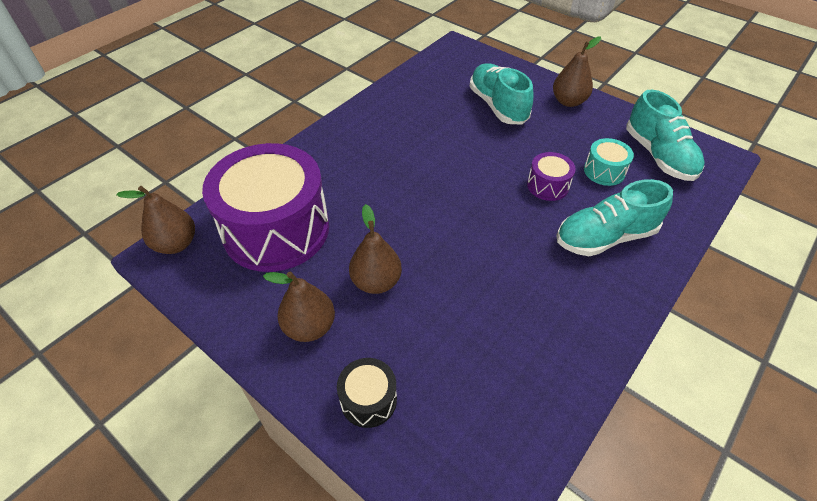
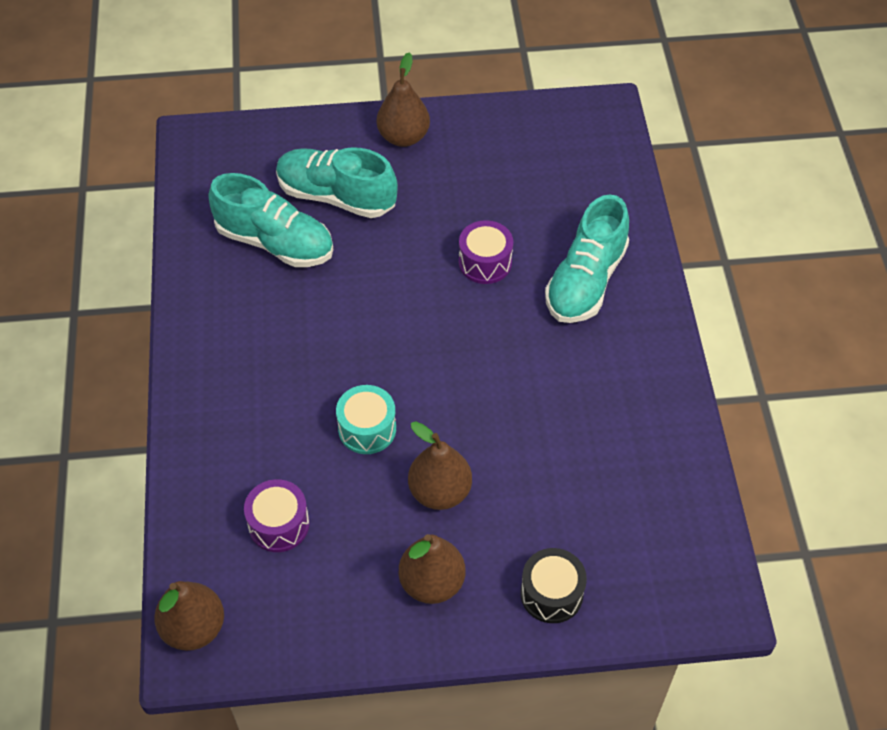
camera: 45 degrees left, 5 degrees up
purple drum [202,143,329,272] -> purple drum [244,479,310,552], size x0.42
turquoise drum [584,138,634,186] -> turquoise drum moved to [336,385,396,454]
turquoise shoe [626,90,705,181] -> turquoise shoe moved to [209,173,333,267]

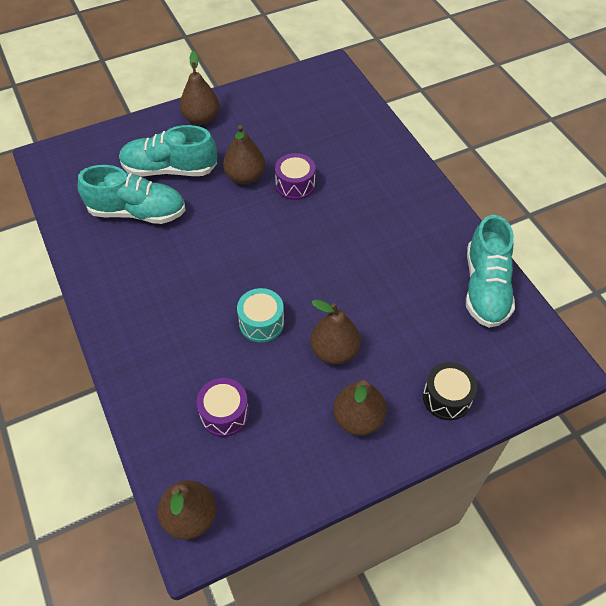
camera: 20 degrees left, 0 degrees up
turquoise shoe [545,194,629,323] -> turquoise shoe moved to [466,215,515,328]
none -> brown pear [223,125,265,185]

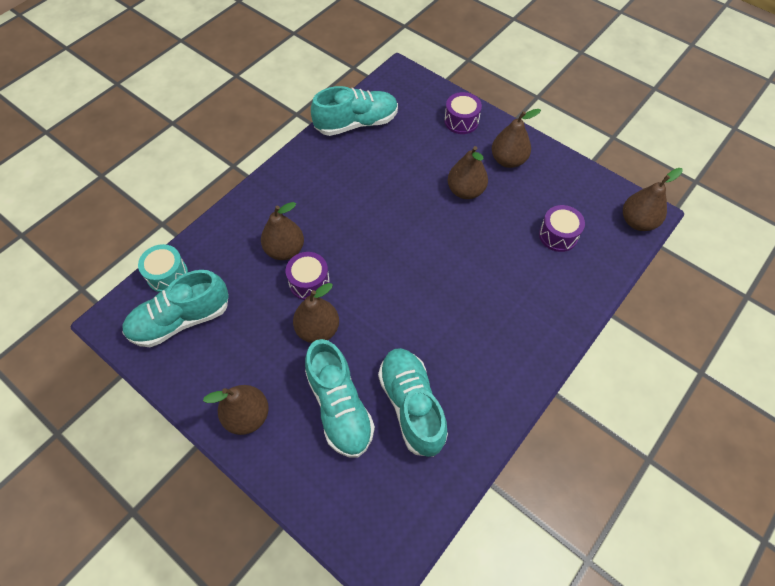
camera: 115 degrees left, 5 degrees up
turquoise drum [237,288,284,342] -> turquoise drum moved to [138,244,188,292]
black drum [423,362,478,420] -> purple drum [444,92,482,134]
none -> turquoise shoe [122,270,229,347]
none -> brown pear [261,202,304,260]

